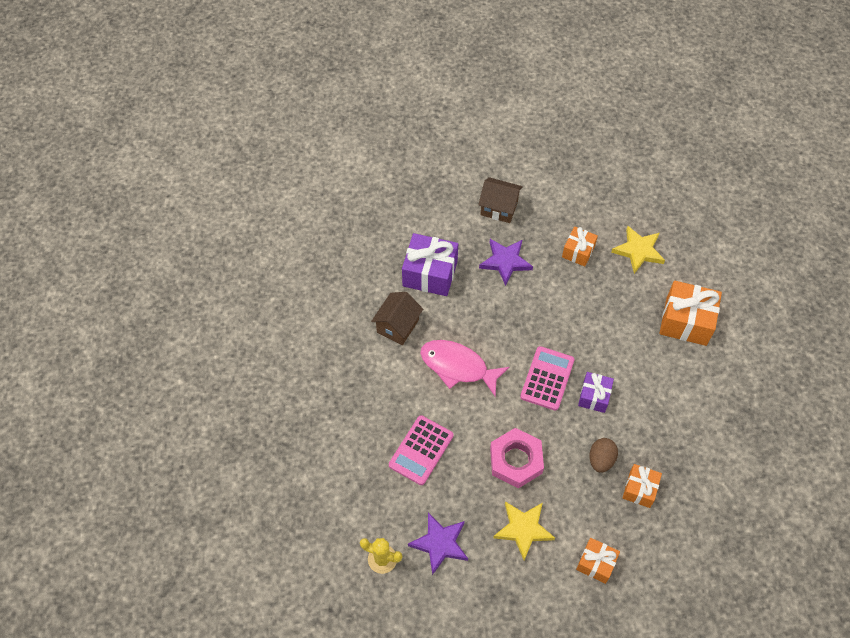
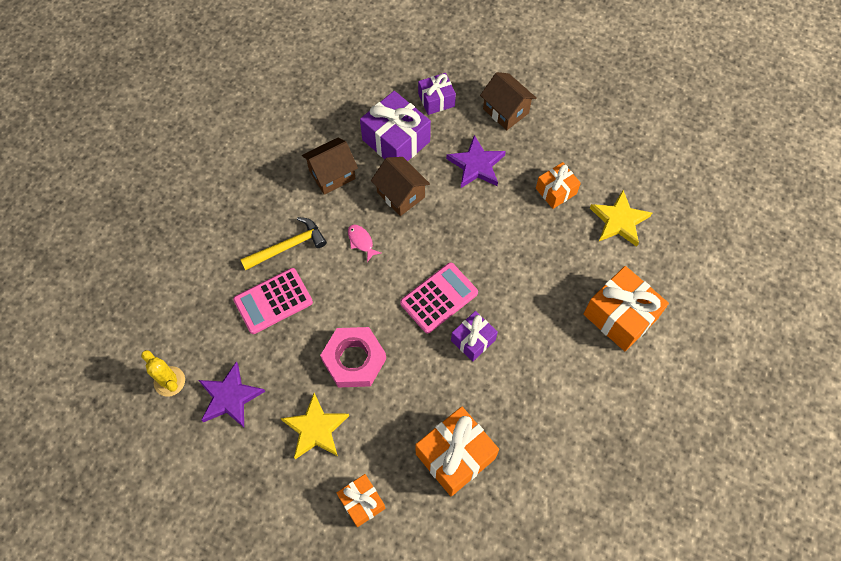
camera: 30 degrees right, 5 degrees up
pink fish [420,340,509,397] -> pink fish [348,225,381,262], size x0.44
brown egg [589,438,618,473] -> none
orange gift [623,464,662,508] -> orange gift [415,407,499,496], size x1.69
none -> yellow hammer [240,217,327,271]
none -> brown house [371,157,430,216]
none -> purple gift [418,73,456,115]

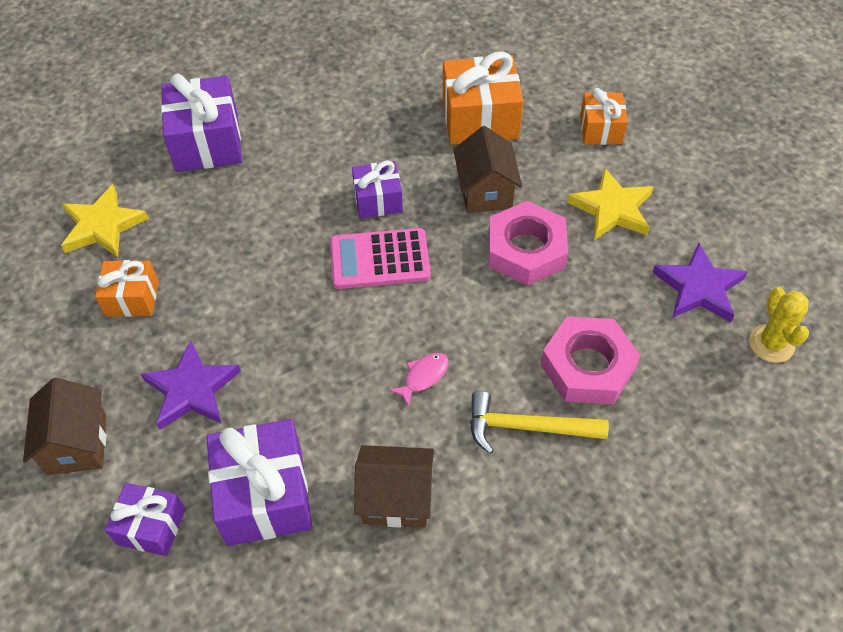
camera: 145 degrees left, 10 degrees down
pink calculator [233,268,313,334] -> pink nut [541,317,641,404]
pink fish [348,225,381,262] -> pink fish turned 135 degrees counterclockwise [389,353,449,407]
brown house [371,157,430,216] -> brown house moved to [453,126,522,213]
orange gift [583,266,669,351] -> purple gift [161,73,242,172]

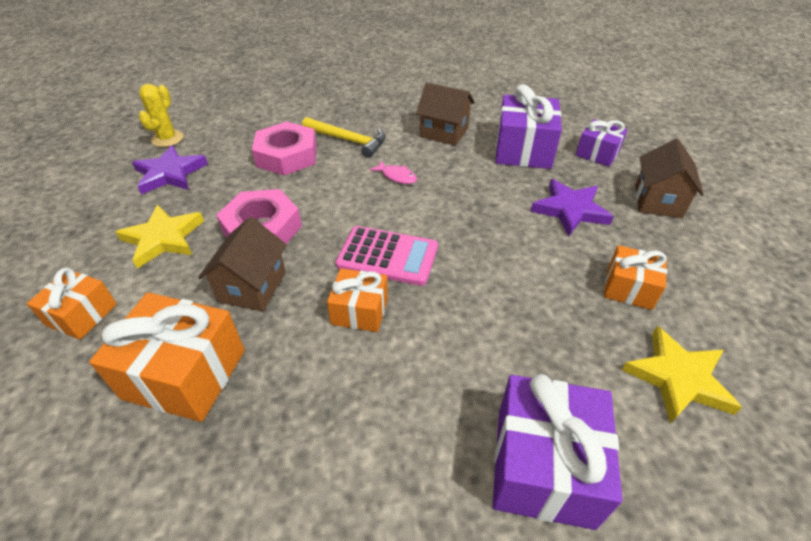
camera: 160 degrees left, 10 degrees down
purple gift [352,161,403,218] -> orange gift [327,268,388,332]
pink fish [389,353,449,407] -> pink fish turned 120 degrees counterclockwise [370,160,417,184]

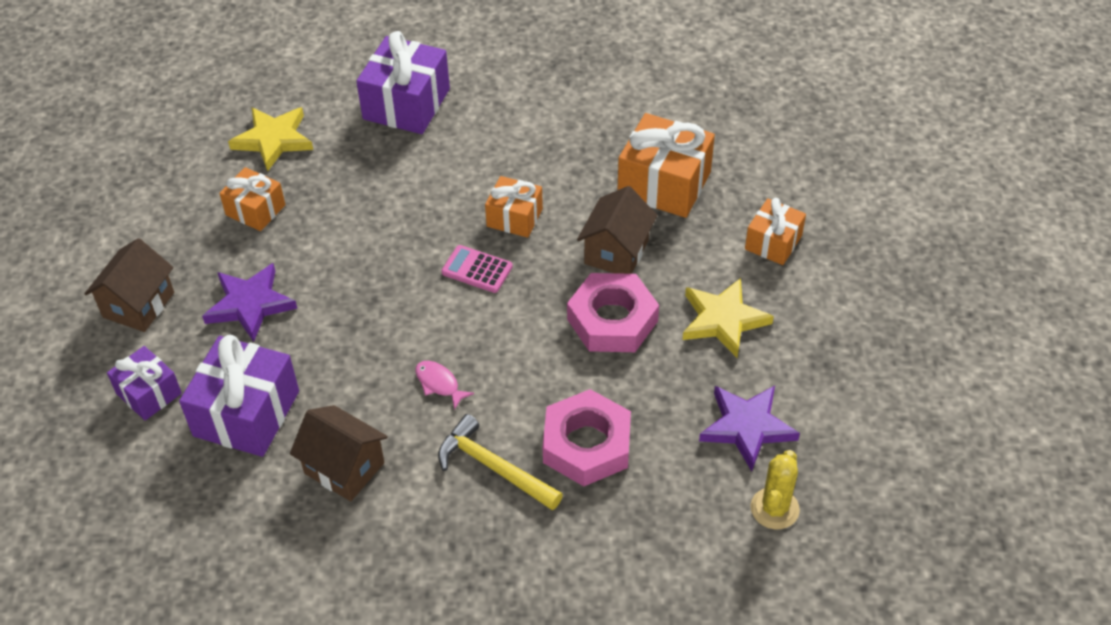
camera: 170 degrees left, 5 degrees up
pink calculator [336,226,438,286] -> pink calculator [441,245,513,293], size x0.64

